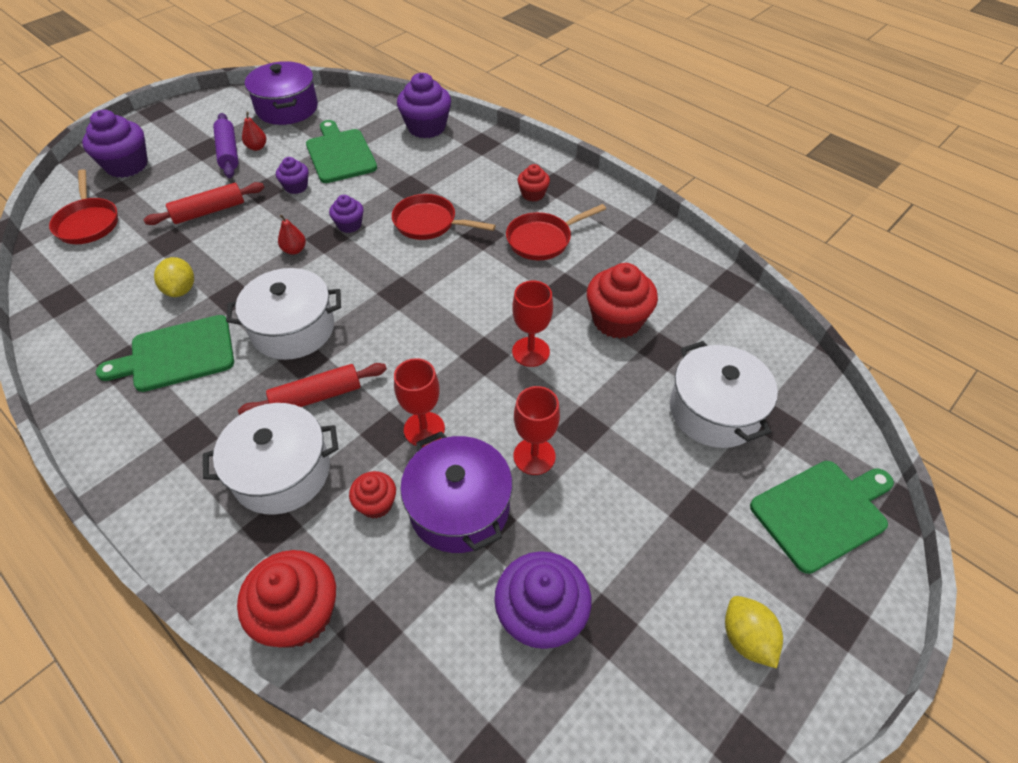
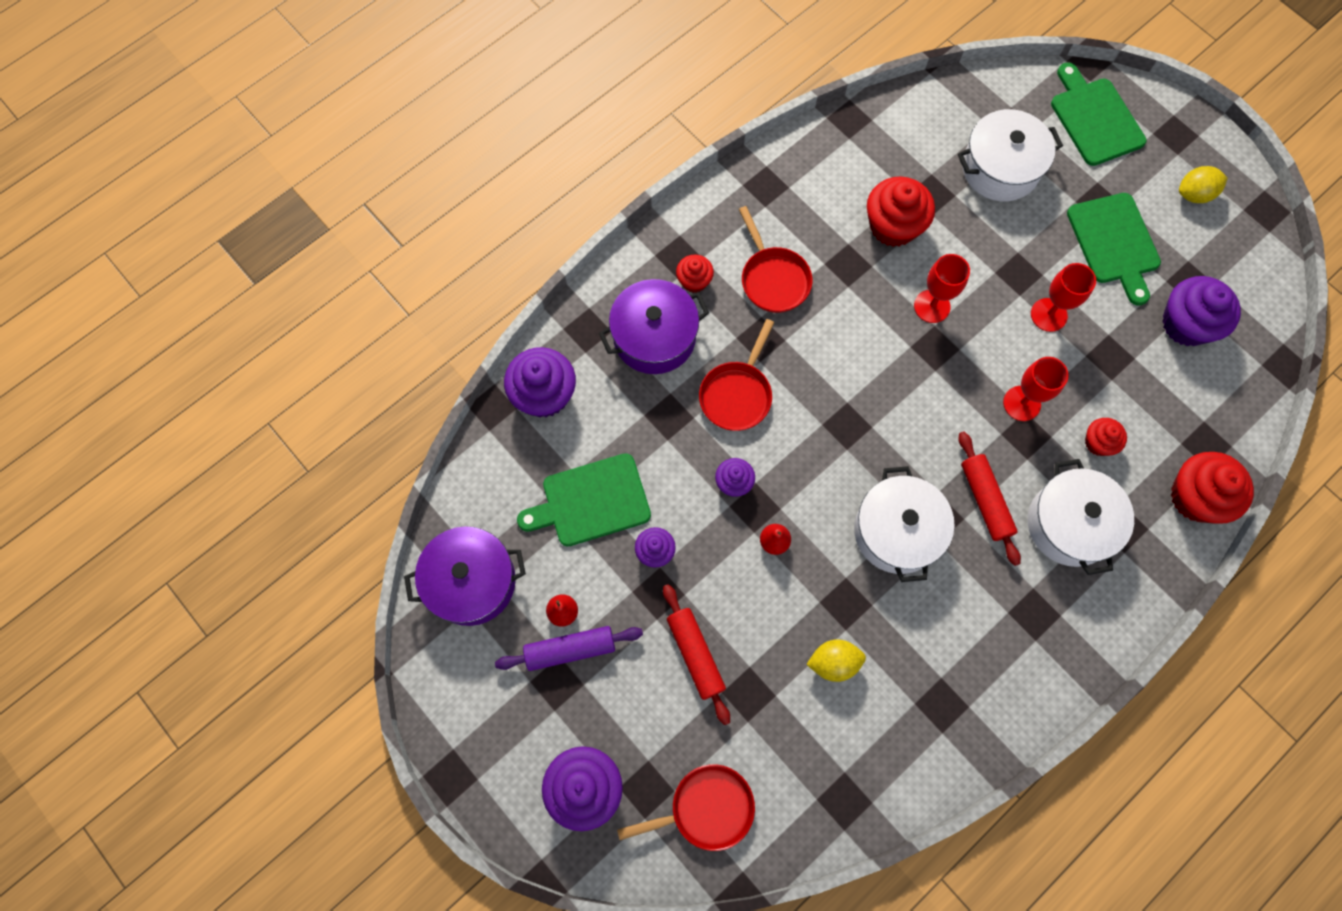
camera: 85 degrees left, 20 degrees up
green cutting board [96,315,234,392] -> green cutting board moved to [1067,193,1161,306]
purple pot [400,431,513,553] -> purple pot moved to [599,279,709,374]

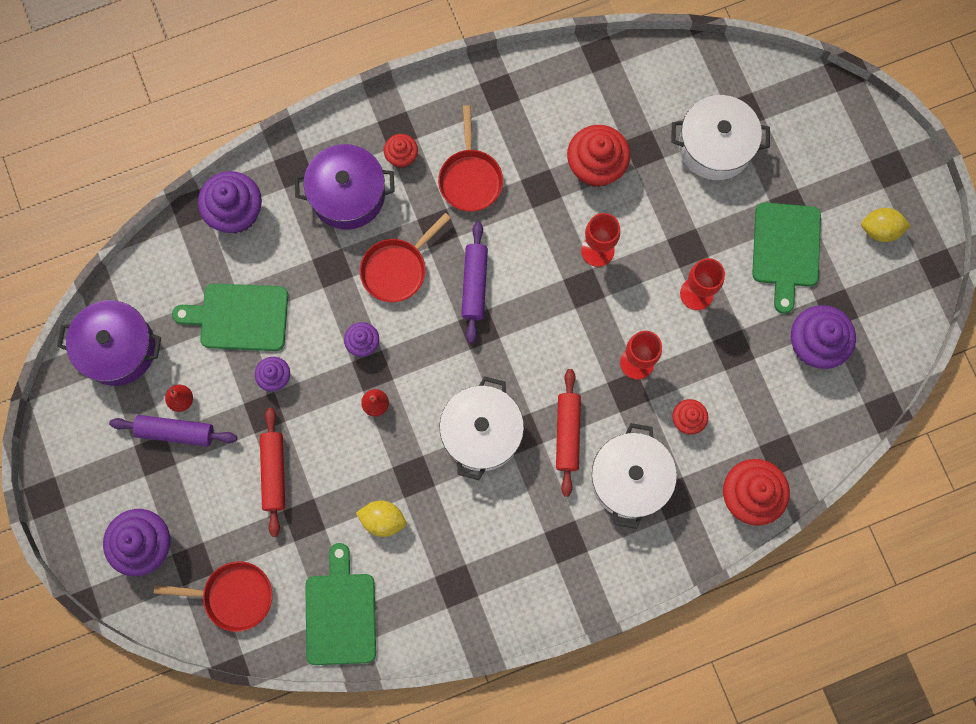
camera: 20 degrees right, 5 degrees up
green cutting board [1051,62,1147,166] -> green cutting board moved to [305,543,376,665]
none -> purple rolling pin [461,221,488,344]

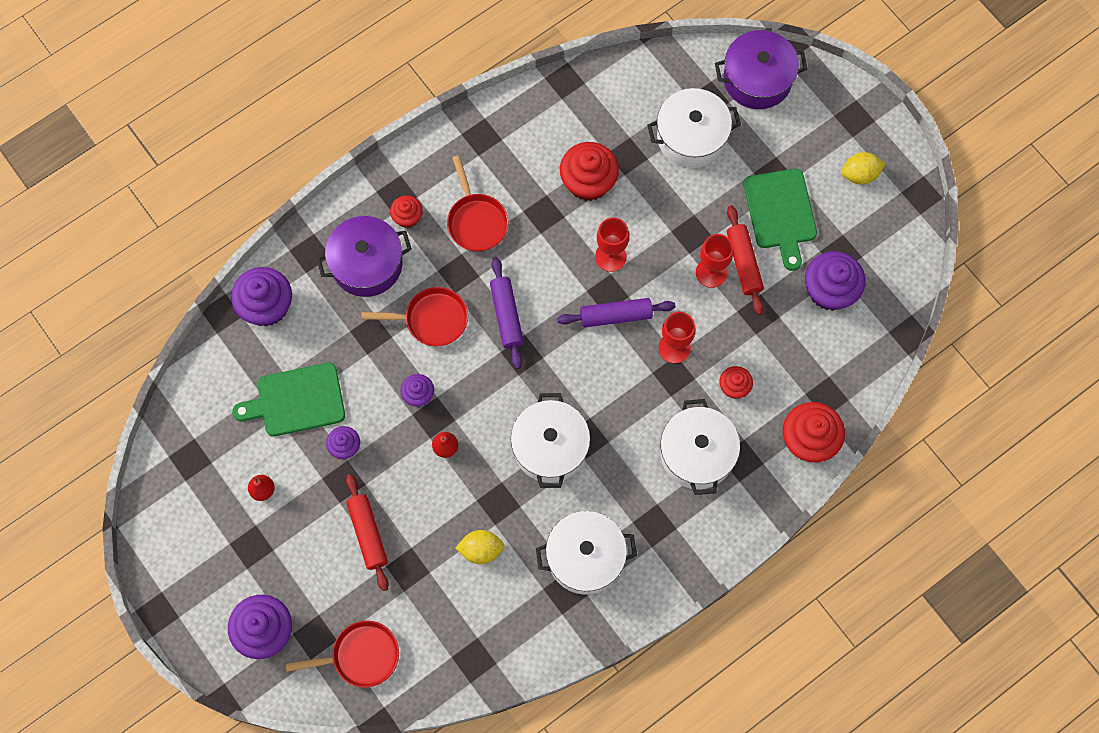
camera: 15 degrees left, 5 degrees down
purple pot [57,300,161,386] -> purple pot moved to [715,30,808,109]
purple rolling pin [109,415,237,447] -> purple rolling pin moved to [557,298,676,327]
green cutting board [305,543,376,665] -> none
red pan [360,213,451,302] -> red pan turned 120 degrees counterclockwise [362,287,468,346]
red rolling pin [556,369,581,497] -> red rolling pin moved to [727,206,764,315]
none -> white pot [536,511,637,595]

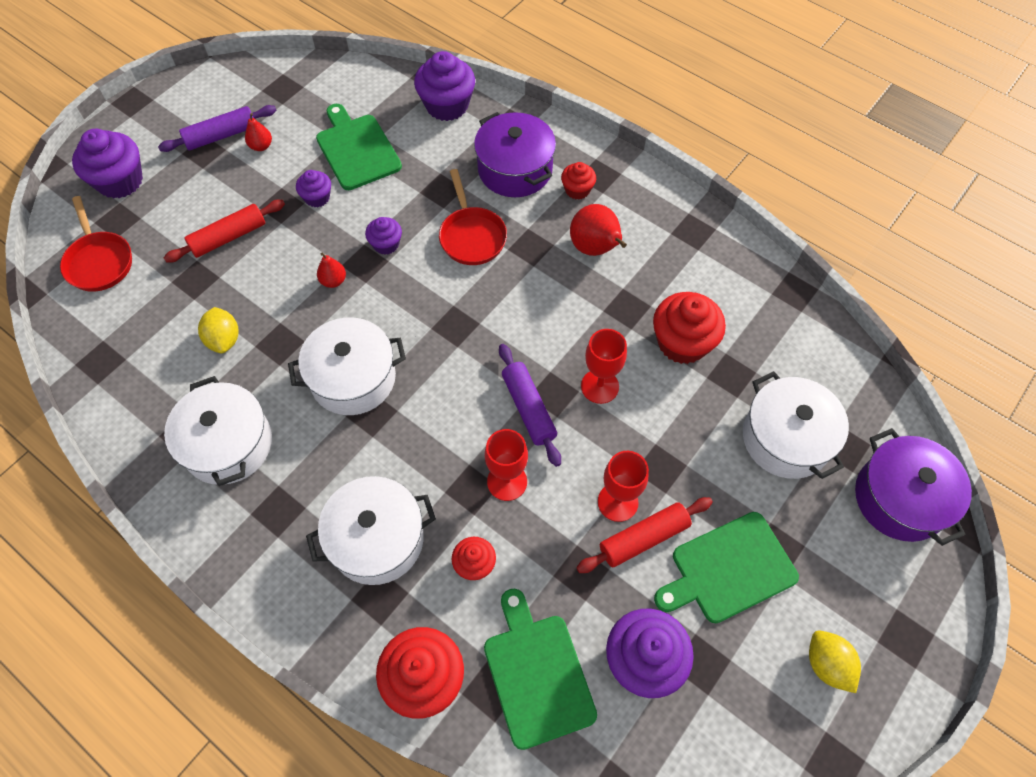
camera: 75 degrees right, 10 degrees down
red pan [447,155,509,252] -> red pear [570,204,627,256]
purple rolling pin [490,257,524,369] -> purple rolling pin moved to [158,105,277,152]
none -> green cutting board [484,588,597,750]

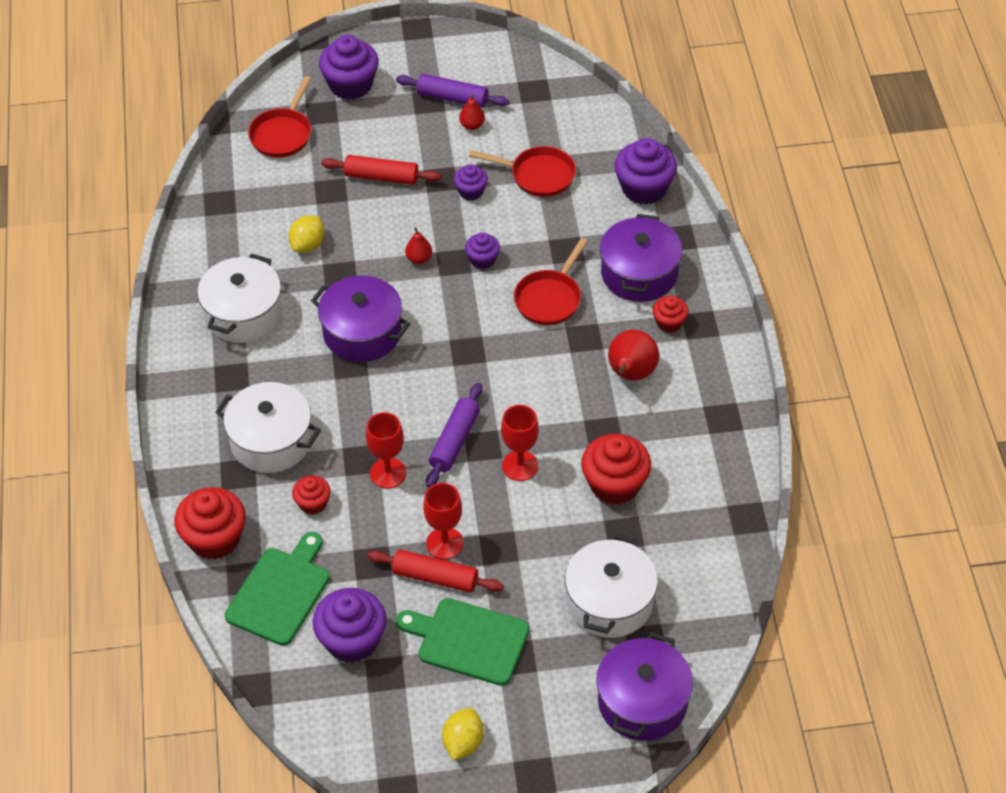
camera: 45 degrees right, 10 degrees down
white pot [288,317,406,415] -> purple pot [311,276,410,362]
green cutting board [316,104,402,190] -> red pan [469,146,576,197]

